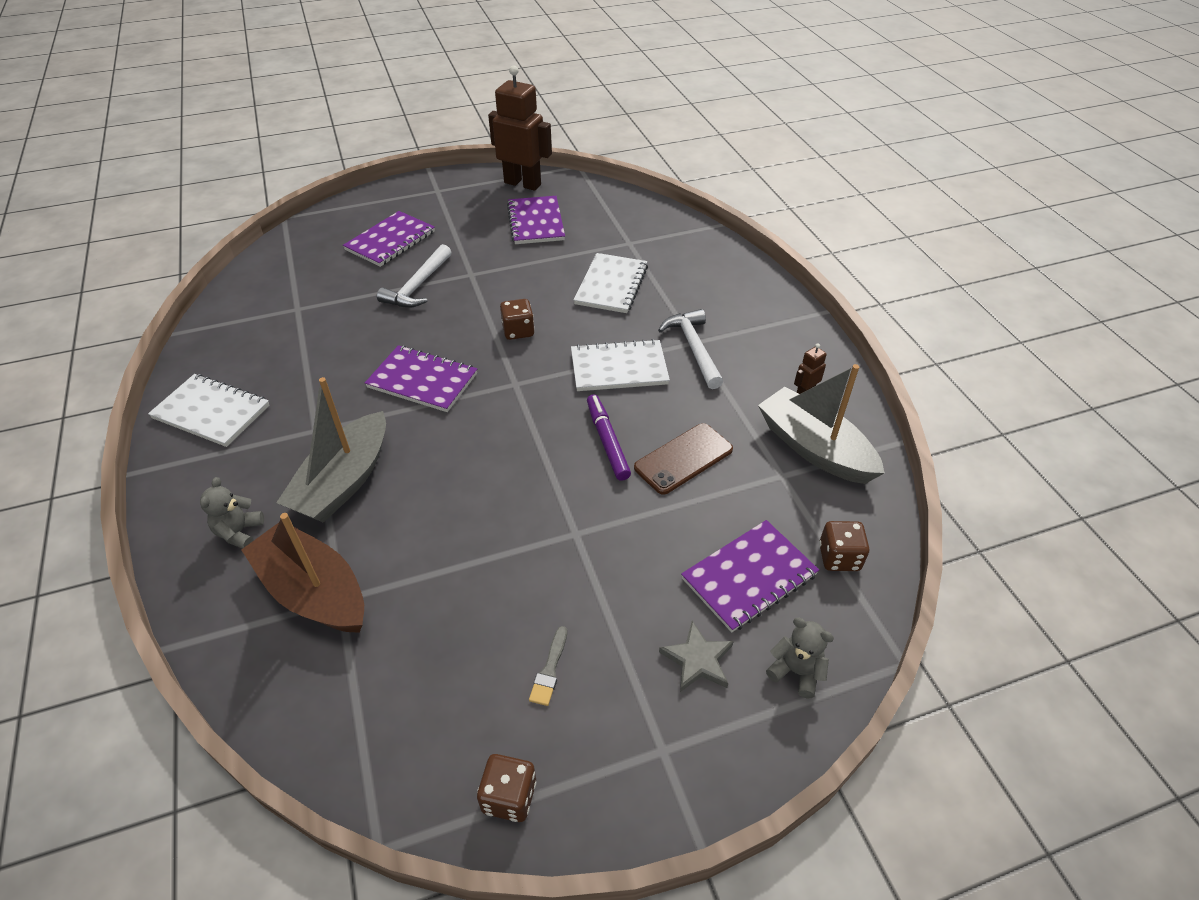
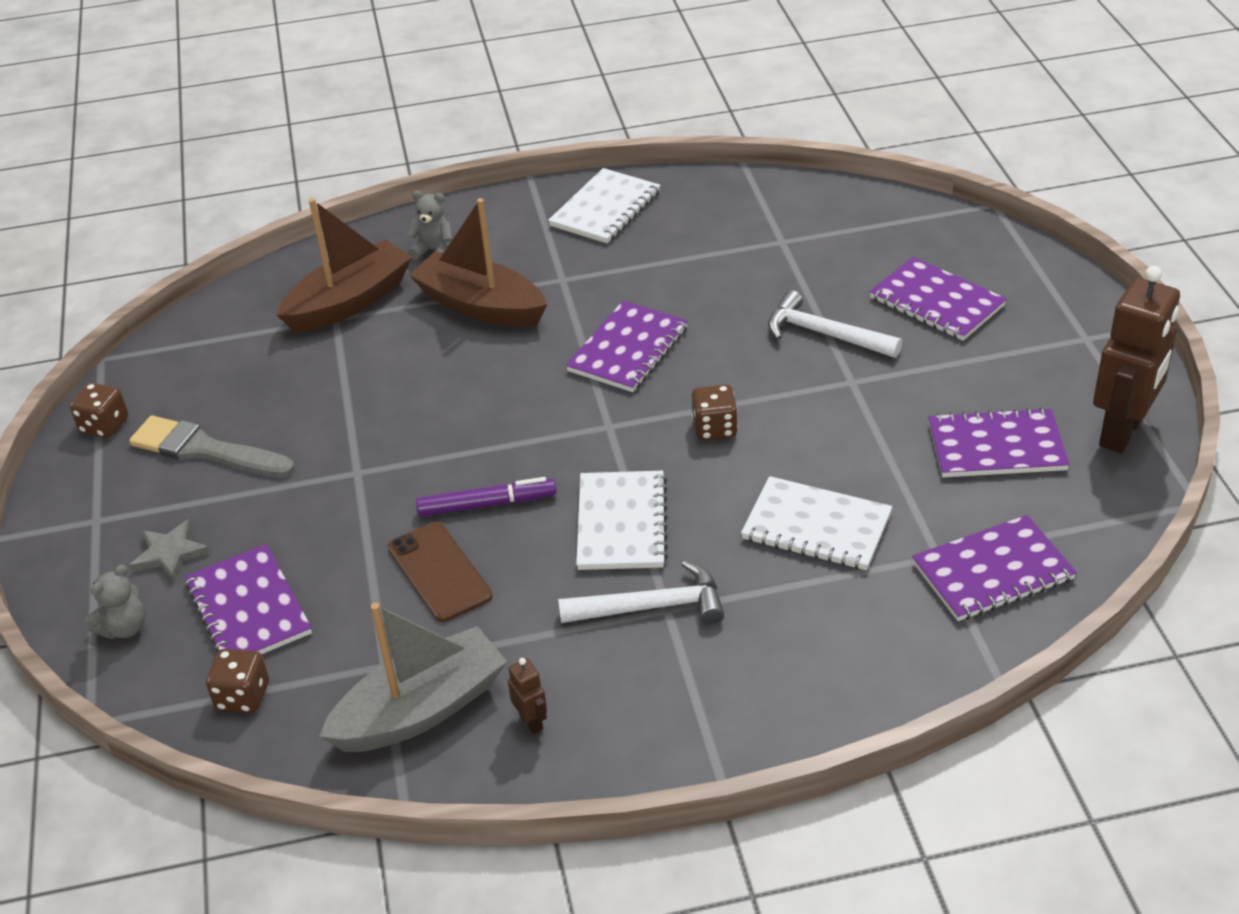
camera: 100 degrees right, 5 degrees down
grey boat [276,377,386,523] -> brown boat [409,198,547,327]
grey brush [529,626,567,706] -> grey brush [129,415,295,478], size x2.16
none -> purple notebook [912,515,1077,621]

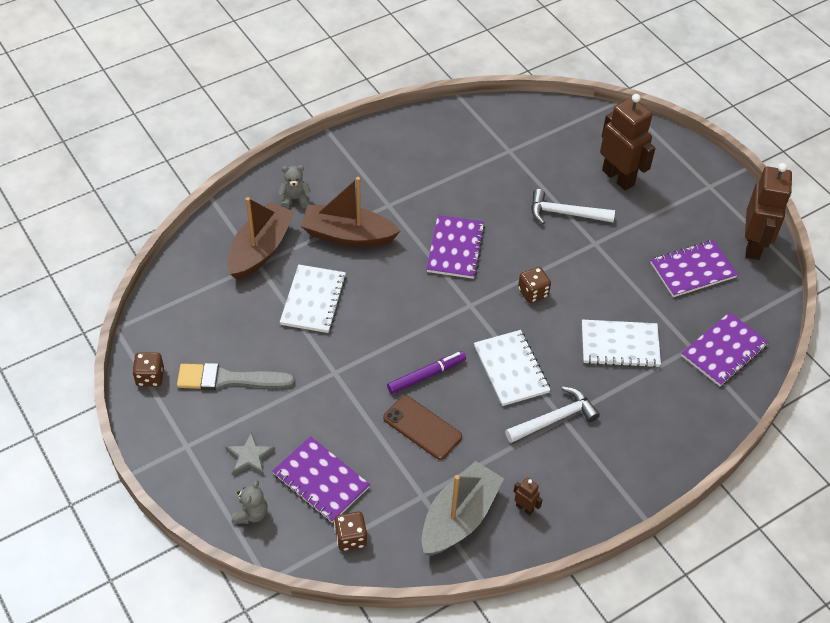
camera: 25 degrees left, 10 degrees up
white notebook [548,168,660,243] -> white notebook moved to [280,265,347,333]
purple notebook [870,257,1007,341] -> brown robot [600,94,655,191]

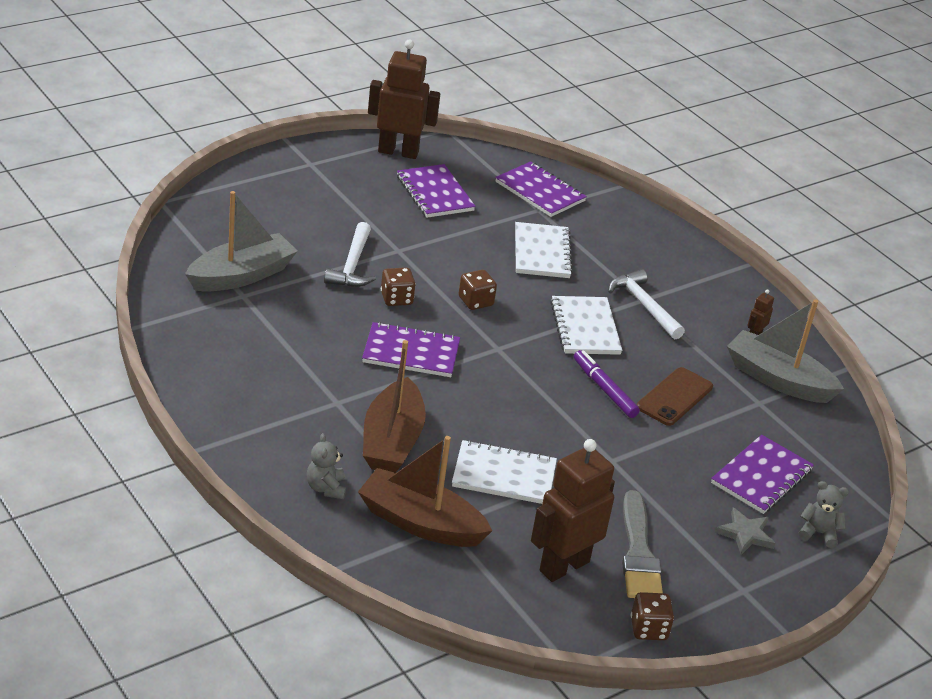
camera: 95 degrees left, 15 degrees down
brown dice [334,512,367,551] -> brown dice moved to [381,268,416,306]
white notebook [474,330,550,406] -> white notebook turned 75 degrees counterclockwise [550,296,622,355]
brown robot [600,94,655,191] -> brown robot moved to [531,439,615,582]
none -> grey boat [185,191,298,292]

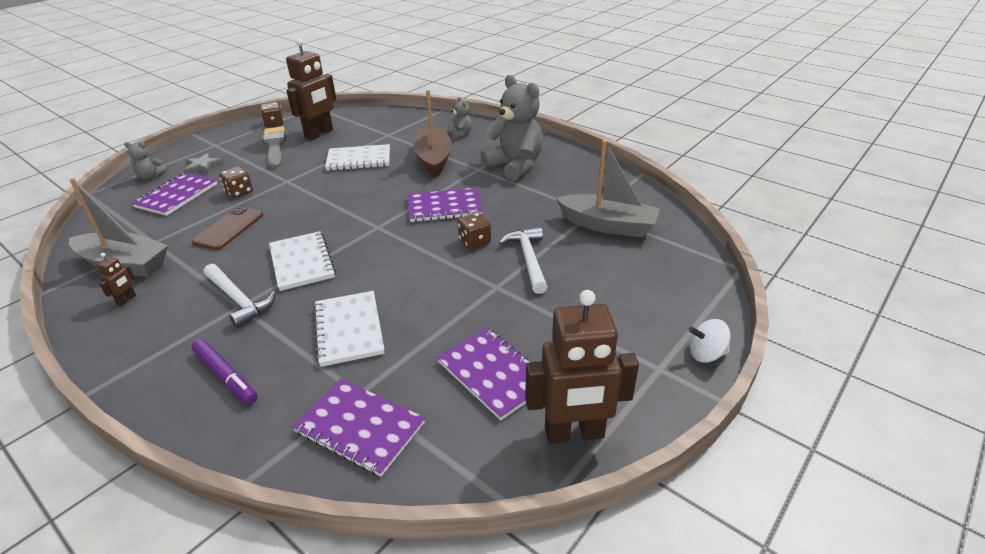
camera: 170 degrees right, 0 degrees up
grey boat [185,191,298,292] -> grey boat turned 105 degrees counterclockwise [556,140,660,237]
brown boat [358,436,492,547] -> none
brown dice [459,270,497,310] -> brown dice moved to [219,167,253,198]
purple marker [574,350,640,418] -> purple marker moved to [191,339,258,404]
none -> grey teddy bear [480,75,543,181]
none -> white spinning top [689,319,731,363]

